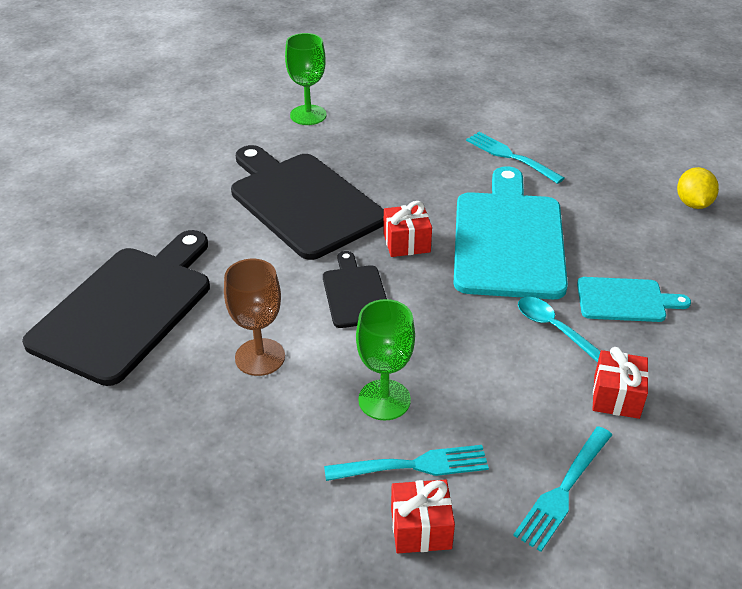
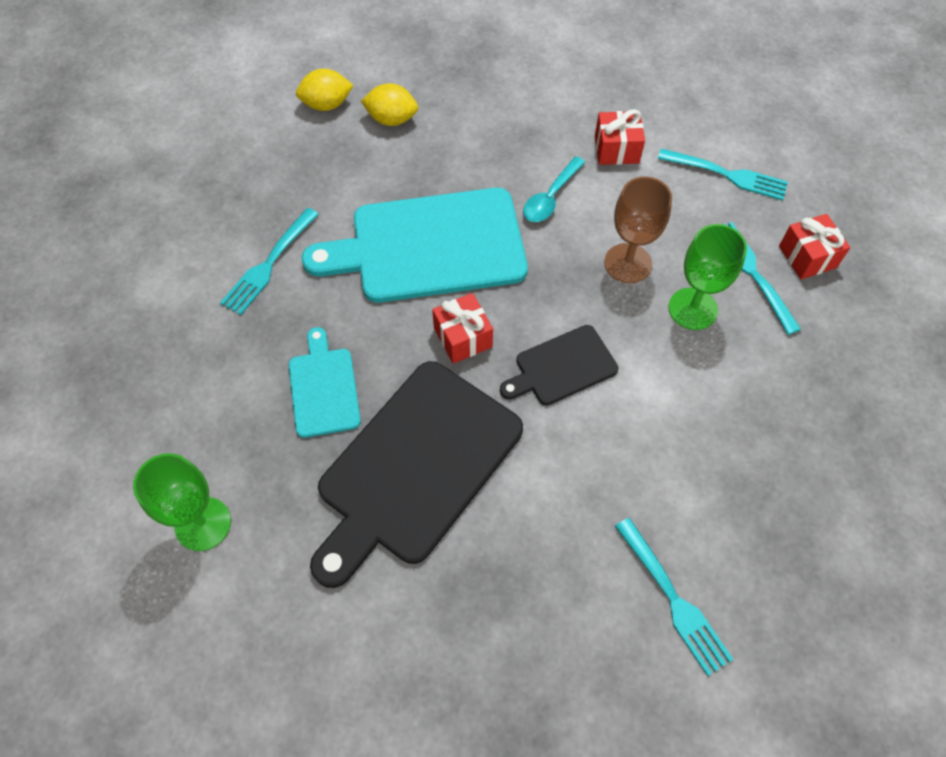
camera: 105 degrees left, 20 degrees up
black cutting board [22,230,210,386] -> turquoise fork [615,518,733,676]
brown goblet [224,259,285,376] -> brown goblet moved to [604,176,672,283]
turquoise cutting board [577,277,691,322] -> turquoise cutting board moved to [289,327,361,438]
none -> yellow lemon [361,83,418,126]

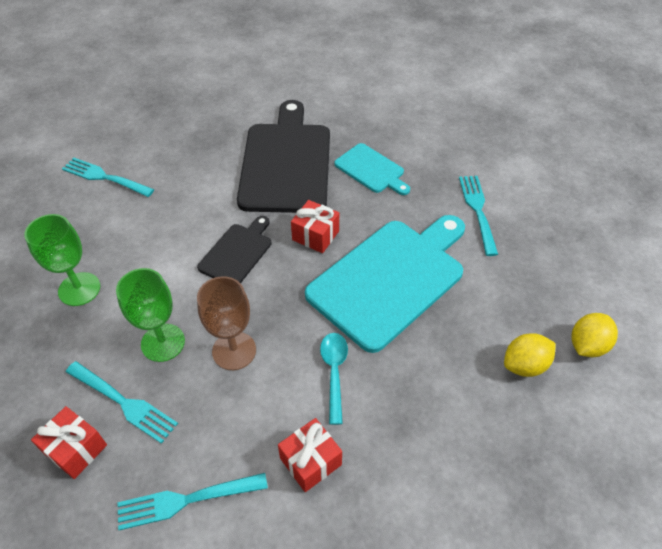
camera: 145 degrees right, 10 degrees down
green goblet [133,453,231,551] -> green goblet moved to [24,214,100,306]

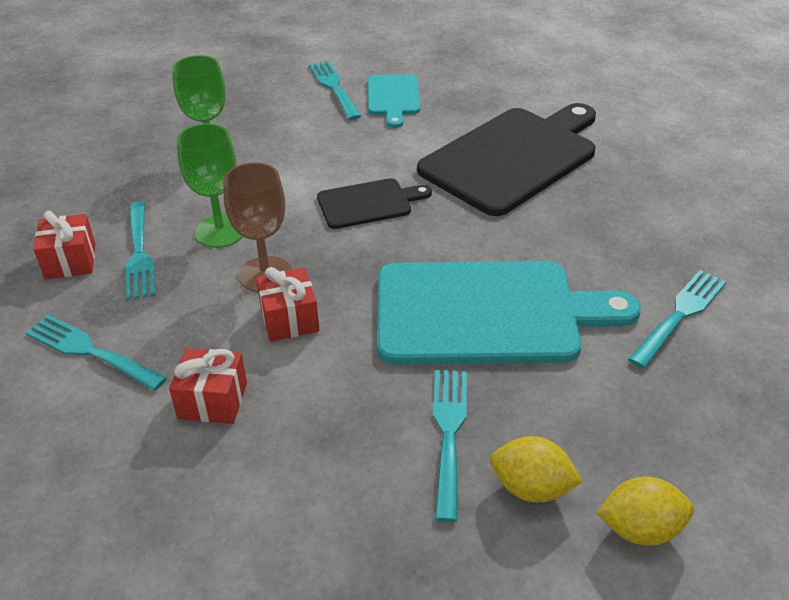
camera: 45 degrees right, 10 degrees down
red gift [291,200,339,253] -> red gift moved to [256,267,319,342]
turquoise spoon [320,333,348,425] -> none
turquoise cutting board [334,143,410,195] -> turquoise cutting board moved to [368,74,420,128]
none -> turquoise fork [433,370,467,522]

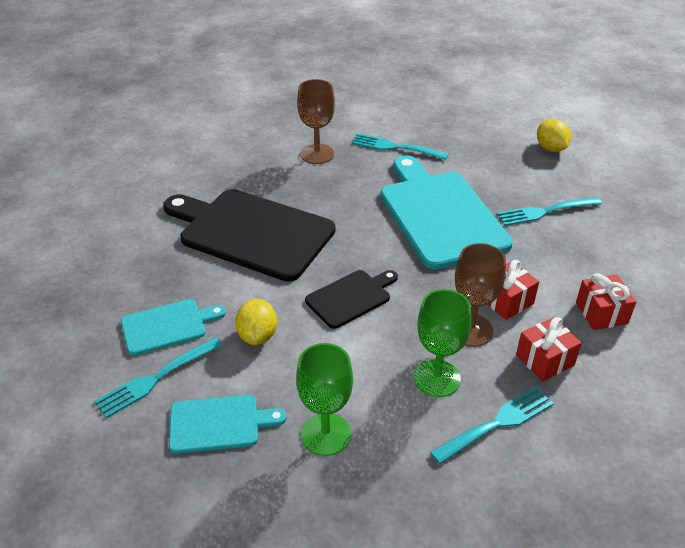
camera: 110 degrees left, 0 degrees up
turquoise fork [25,315,167,391] -> none
red gift [34,210,95,279] -> red gift moved to [516,317,582,381]
black cutting board [317,178,432,229] -> black cutting board turned 90 degrees clockwise [305,270,398,329]
yellow lemon [490,436,583,502] -> yellow lemon moved to [235,299,277,345]
none -> turquoise cutting board [169,395,286,454]
none -> brown goblet [297,79,335,164]

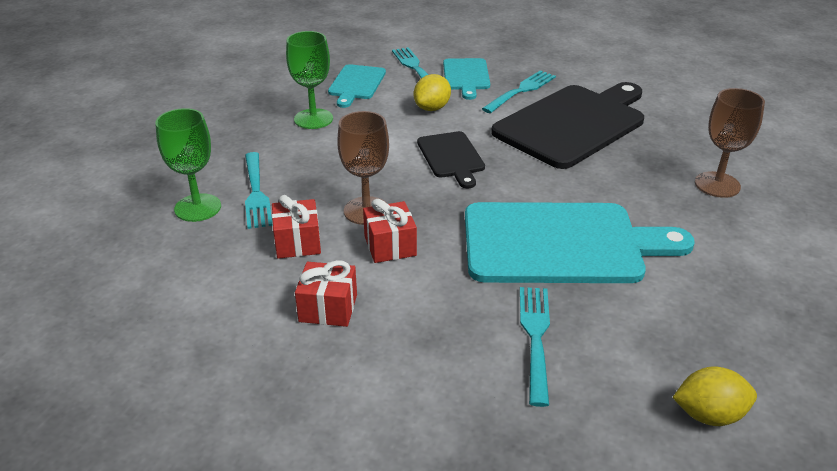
camera: 110 degrees right, 5 degrees down
yellow lemon [235,299,277,345] -> yellow lemon turned 75 degrees counterclockwise [414,74,451,111]
turquoise fork [351,133,449,160] -> turquoise fork moved to [482,70,556,113]
green goblet [414,289,471,397] -> green goblet moved to [155,108,221,222]

